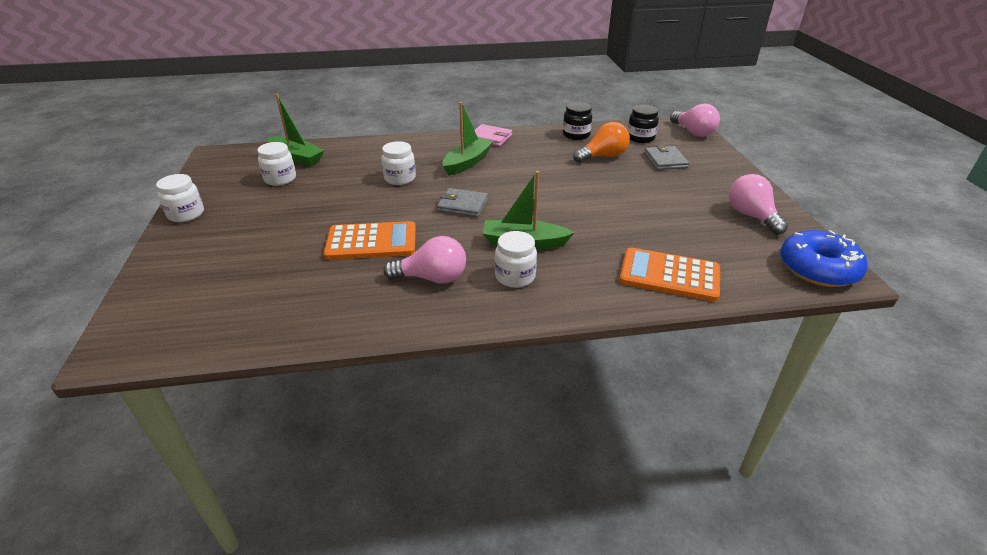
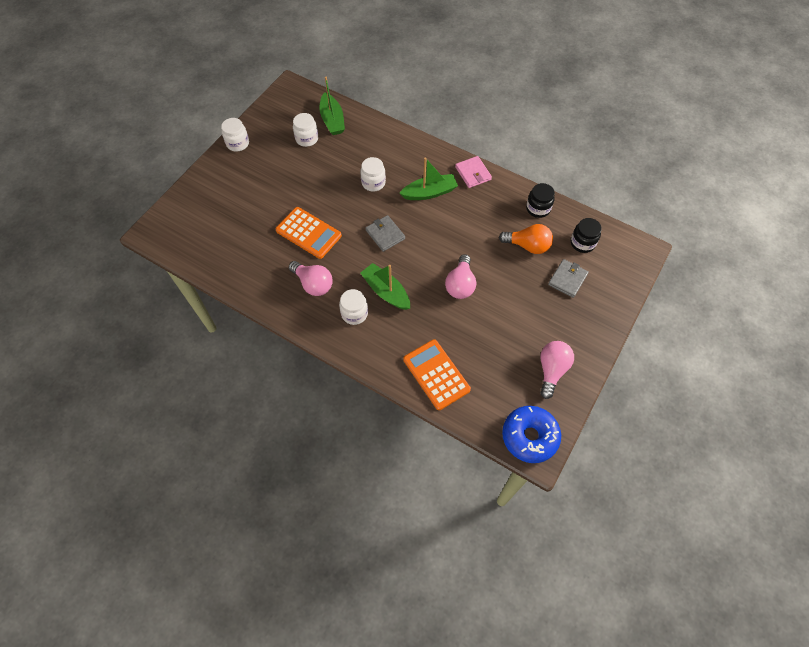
camera: 40 degrees right, 25 degrees up
pink light bulb [670,104,720,137] -> pink light bulb moved to [445,254,476,299]

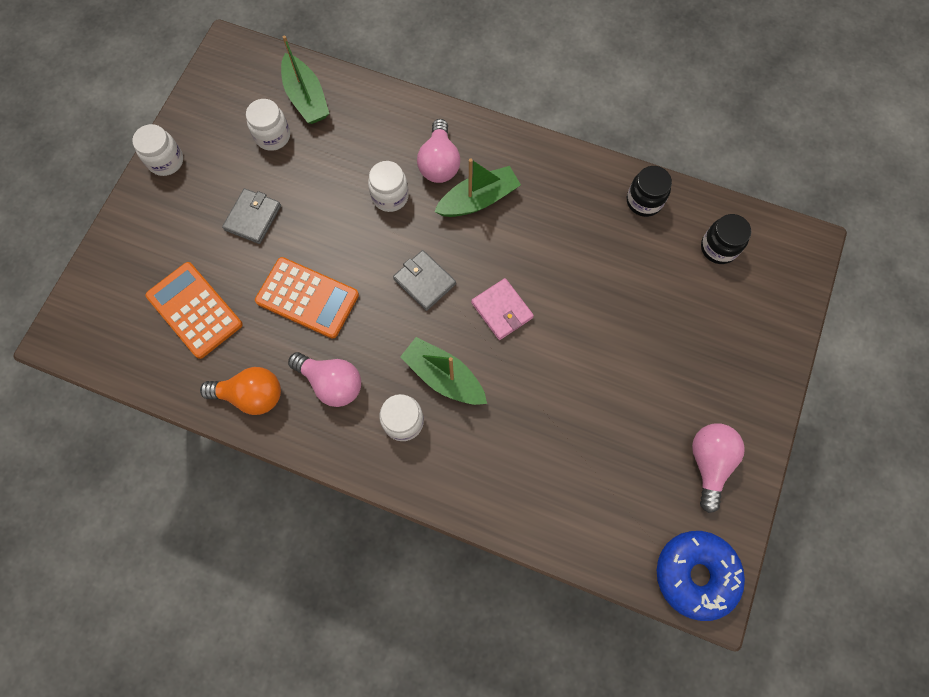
camera: 10 degrees left, 10 degrees up
orange calculator [403,339,471,410] -> orange calculator moved to [146,262,243,359]
pink light bulb [445,254,476,299] -> pink light bulb moved to [417,119,460,183]
pink wallet [455,156,492,188] -> pink wallet moved to [471,278,534,340]
orange light bulb [499,224,553,254] -> orange light bulb moved to [200,367,281,415]
grey wallet [548,259,589,298] -> grey wallet moved to [222,188,281,244]

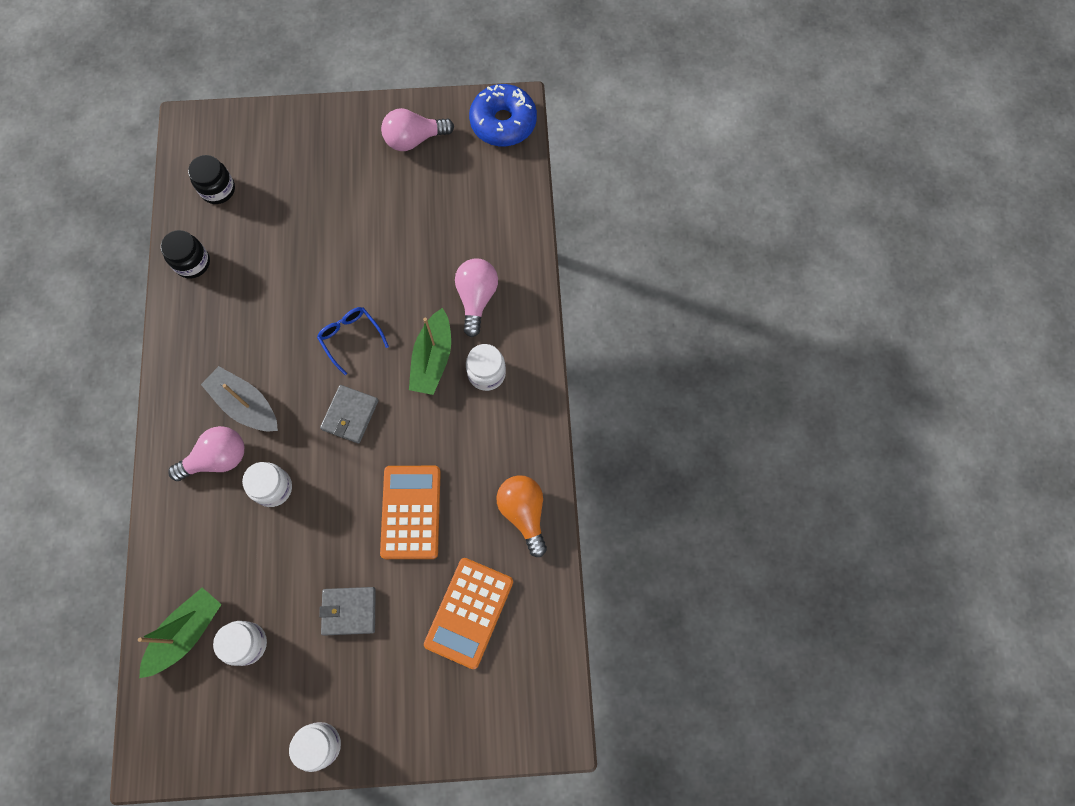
camera: 115 degrees left, 0 degrees up
pink light bulb [288,352,361,407] -> pink light bulb moved to [455,258,498,337]
green boat [434,159,521,217] -> grey boat [201,366,278,431]
pink wallet [471,278,534,340] -> blue glasses [317,307,389,375]

